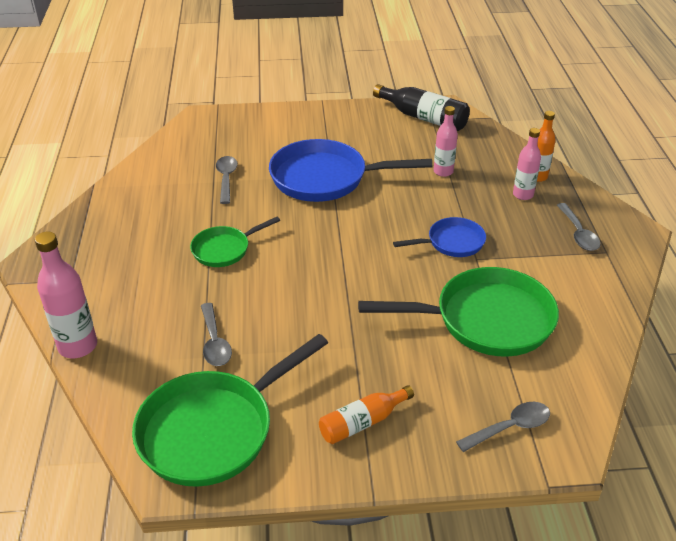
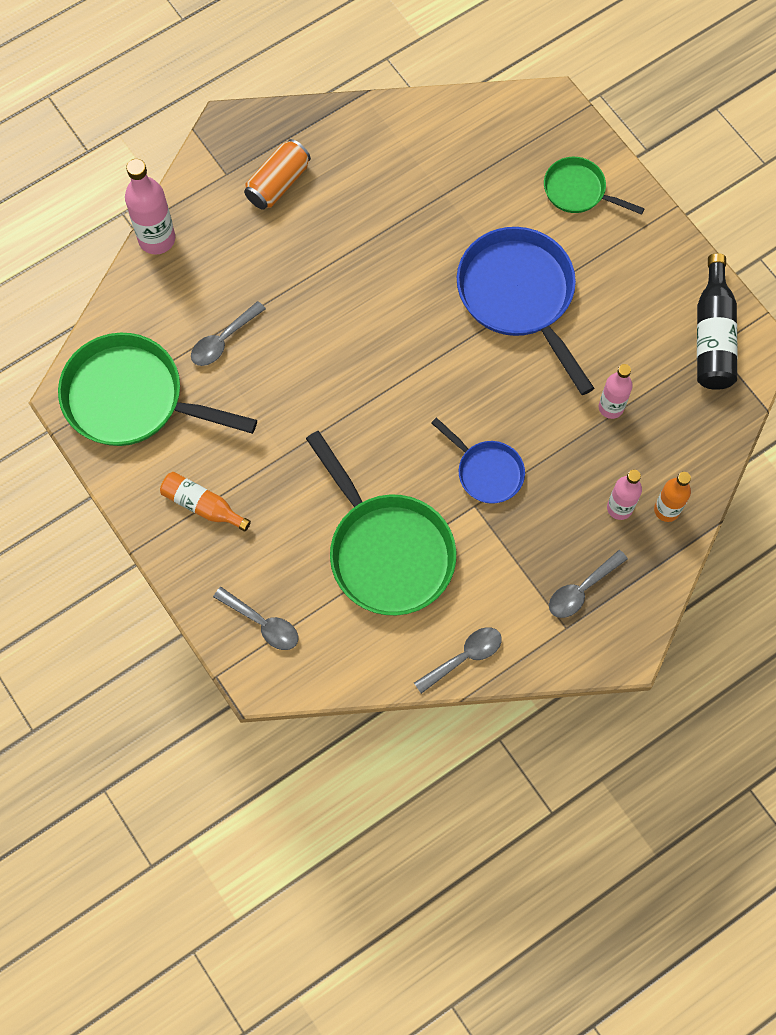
camera: 60 degrees right, 30 degrees up
green pan [190,217,280,267] -> green pan moved to [544,157,645,215]
grey spoon [216,156,238,204] -> grey spoon moved to [414,627,502,694]
none -> orange can [244,139,311,210]

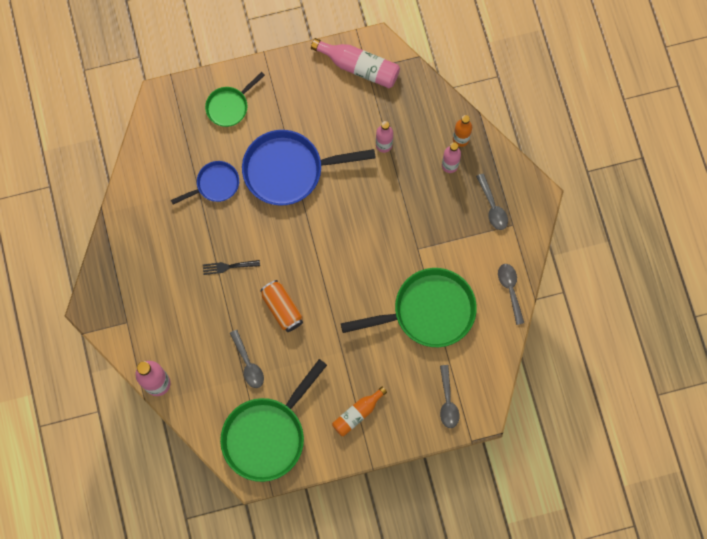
camera: 70 degrees left, 5 degrees up
grey spoon [213,587,298,650] -> grey spoon turned 120 degrees clockwise [440,365,459,428]
orange can [244,139,311,210] -> orange can moved to [260,280,303,332]
blue pan [431,417,525,504] -> blue pan moved to [171,161,239,204]
black bottle [697,253,737,390] -> pink bottle [311,38,400,88]
none -> black fork [203,260,260,275]

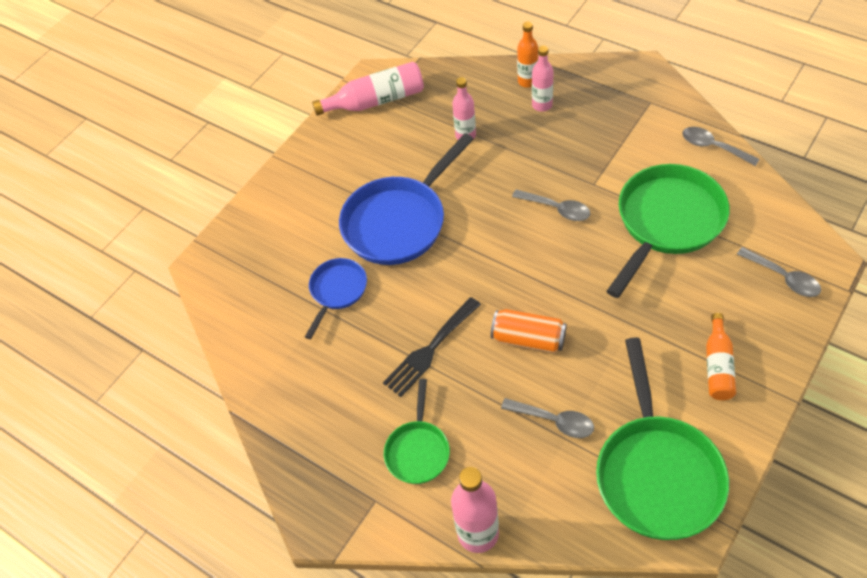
camera: 35 degrees left, 20 degrees down
black fork [203,260,260,275] -> black fork [383,297,481,397], size x1.58
green pan [205,72,265,127] -> green pan moved to [384,379,450,484]
grey spoon [476,173,508,230] -> grey spoon moved to [512,189,591,221]

